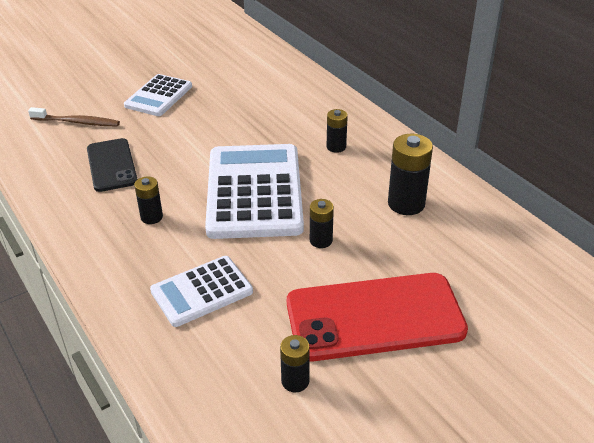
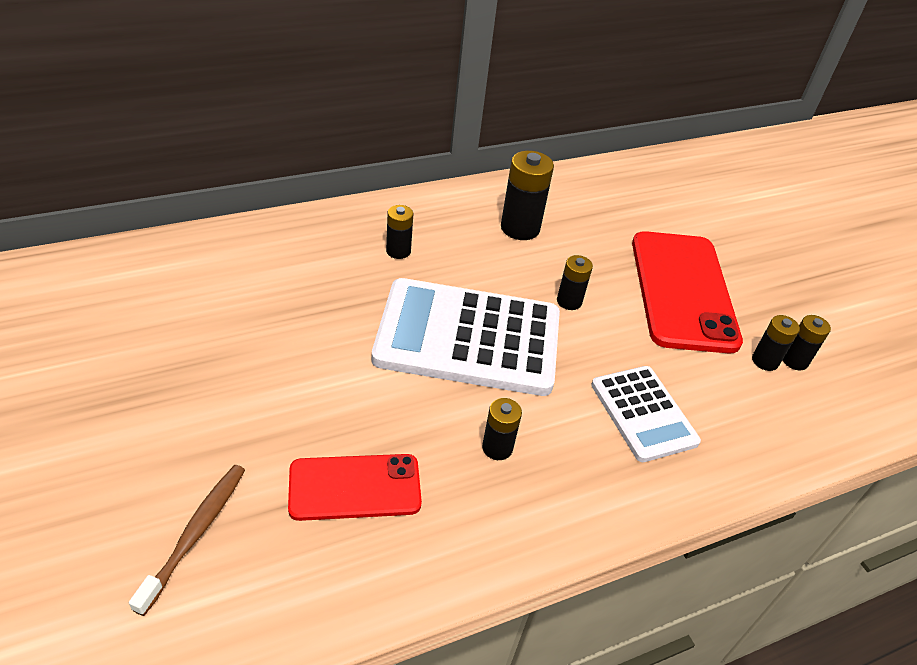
camera: 85 degrees left, 5 degrees up
black phone [87,138,138,192] -> red phone [288,454,422,521]
white calculator [124,74,192,116] -> none
none -> black battery [783,315,831,370]

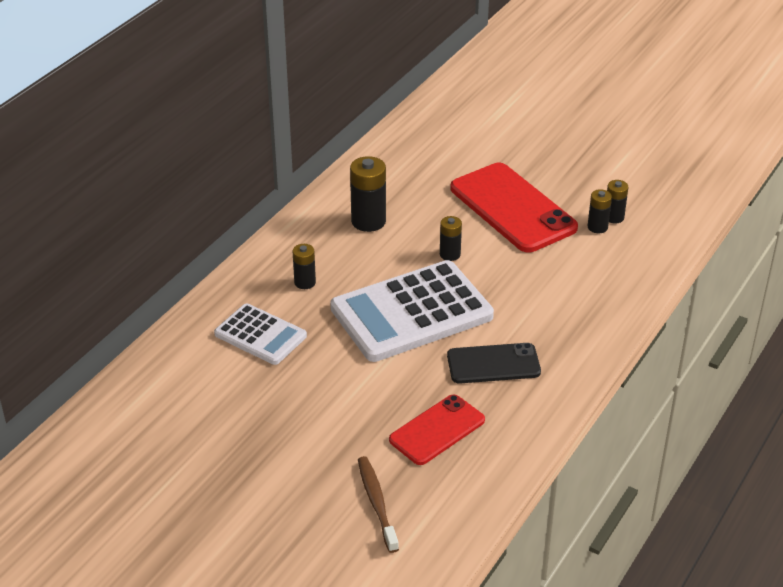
camera: 30 degrees left, 5 degrees down
black battery [482,398,522,460] -> black phone [447,343,541,383]
white calculator [591,366,701,462] -> white calculator moved to [214,303,307,365]

